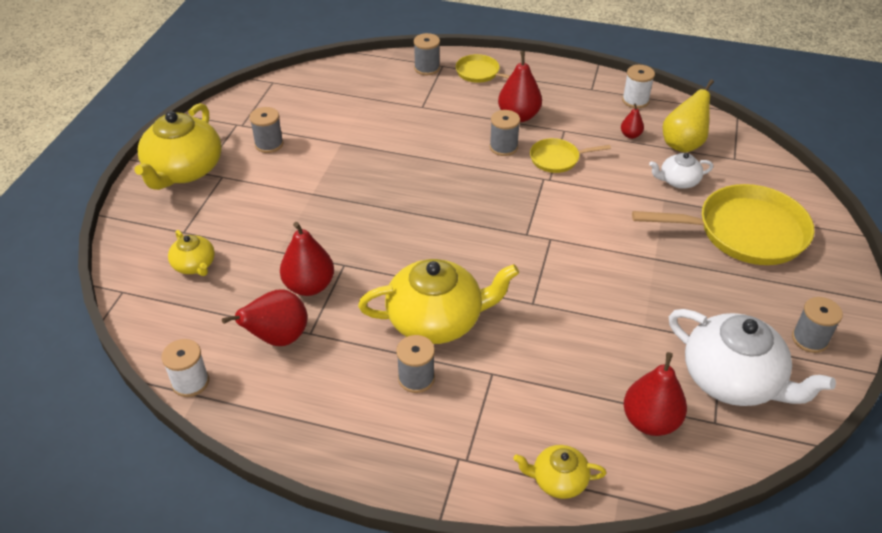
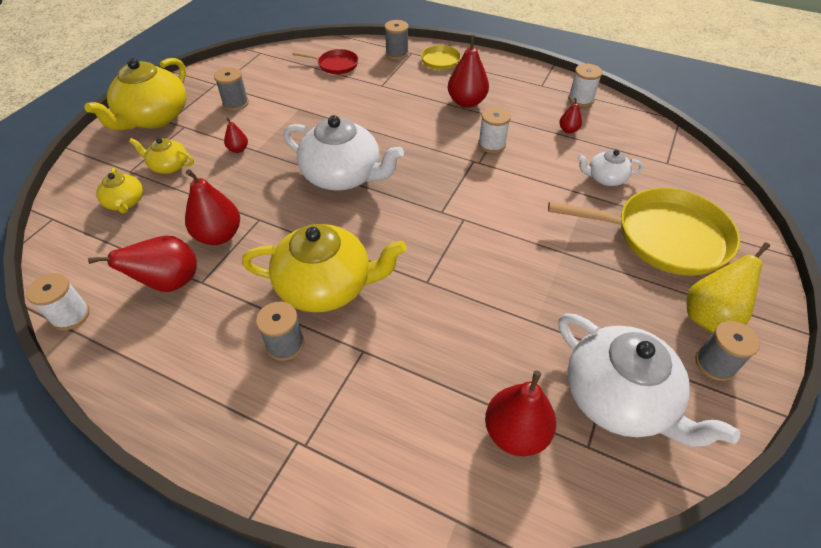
camera: 10 degrees right, 5 degrees up
grey spool [490,110,520,156] -> none
yellow teapot [513,445,607,499] -> yellow teapot moved to [129,138,194,174]
yellow pan [530,138,611,173] -> white spool [478,107,511,153]
yellow pear [663,79,714,153] -> yellow pear moved to [686,243,770,333]
none -> red pear [224,118,248,153]
none -> white teapot [283,115,404,191]
none -> red pan [292,49,358,74]

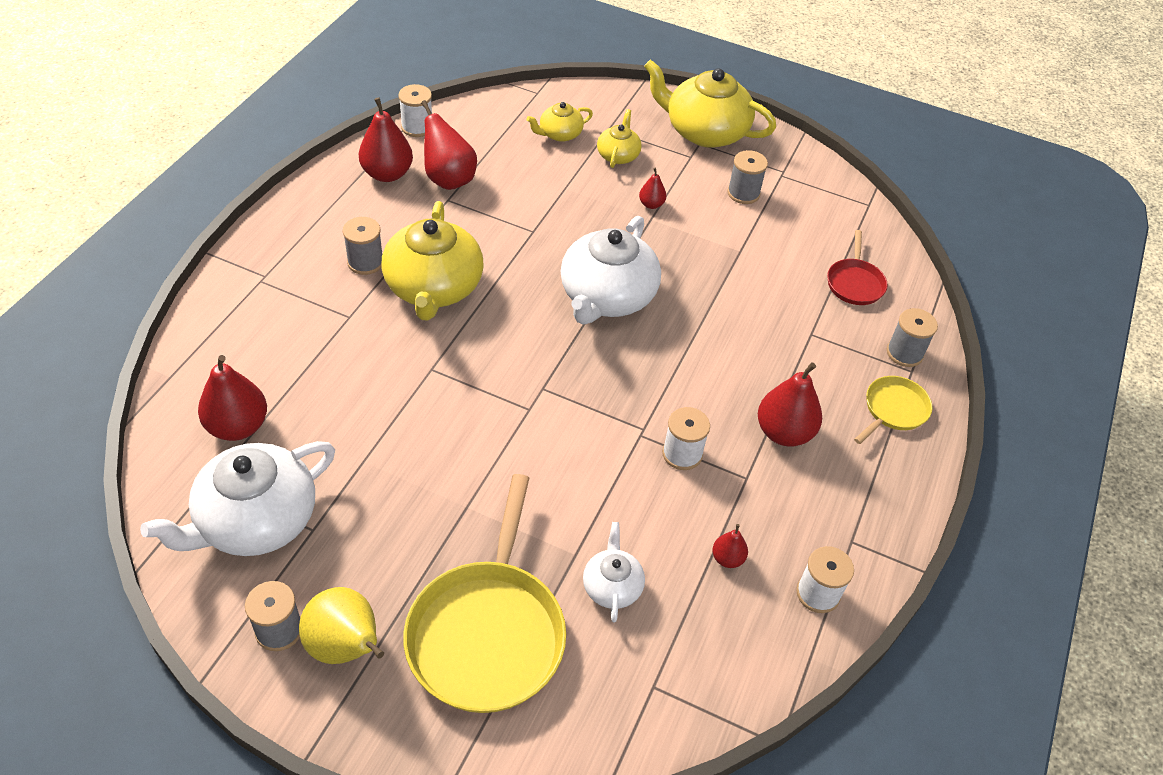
camera: 85 degrees right, 0 degrees up
red pear [185,169,240,245] -> red pear moved to [359,97,413,182]

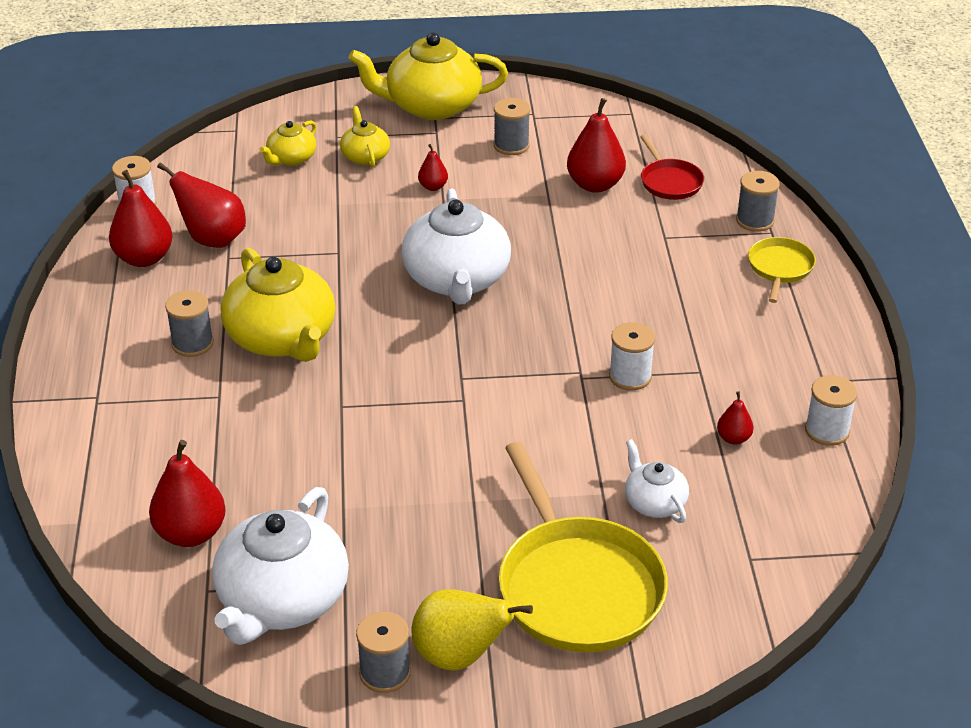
camera: 25 degrees left, 10 degrees down
red pear [758,362,822,447] -> red pear moved to [567,98,626,193]

